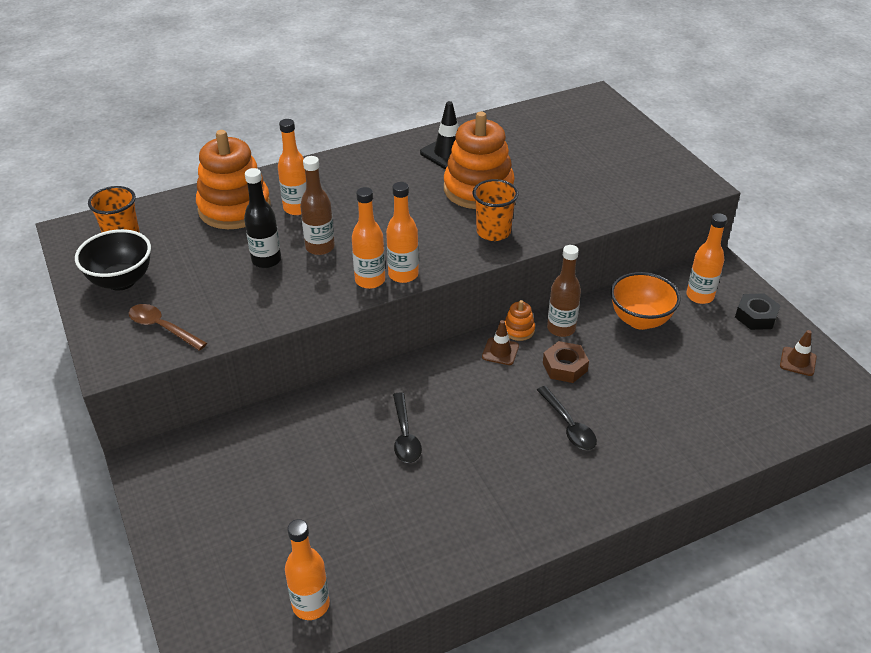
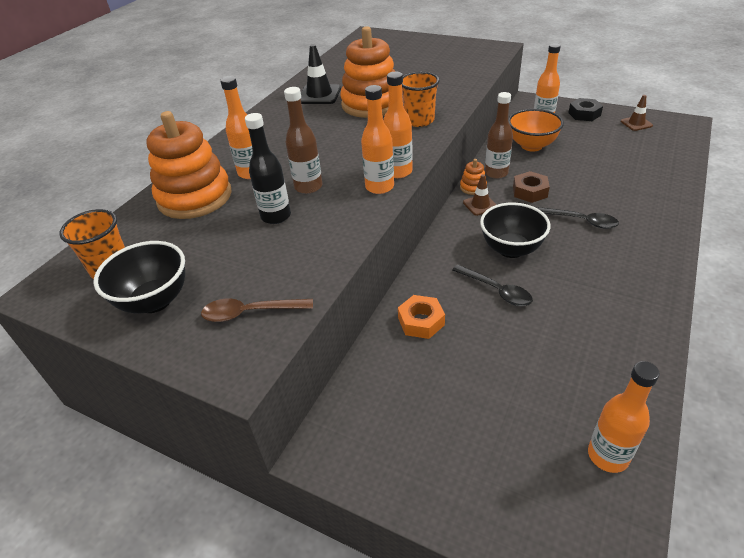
camera: 35 degrees left, 0 degrees up
none -> orange nut [398,295,445,339]
none -> black bowl [480,203,551,258]

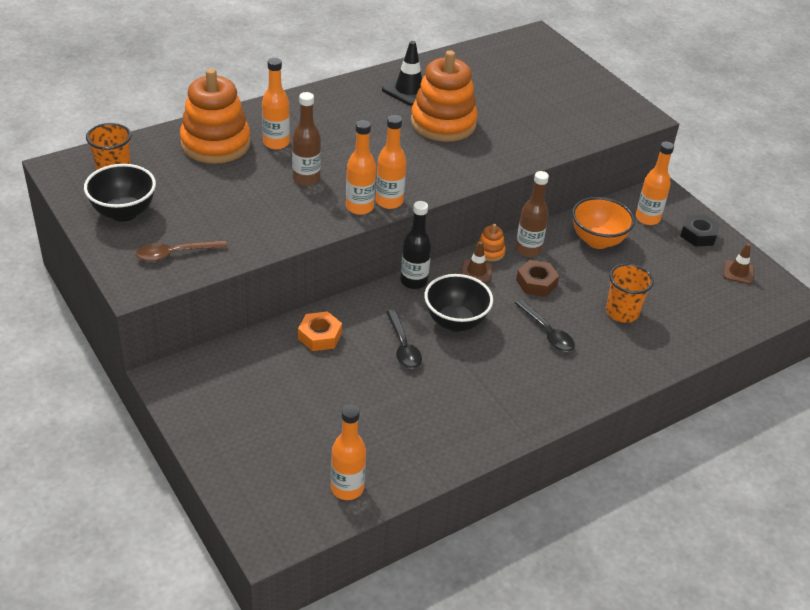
camera: 25 degrees right, 0 degrees up
brown spoon [201,298,313,322] -> brown spoon turned 45 degrees counterclockwise [136,240,227,261]
black bottle [245,113,291,224] -> black bottle moved to [400,201,432,289]
orange cup [402,72,440,127] -> orange cup moved to [606,264,654,323]

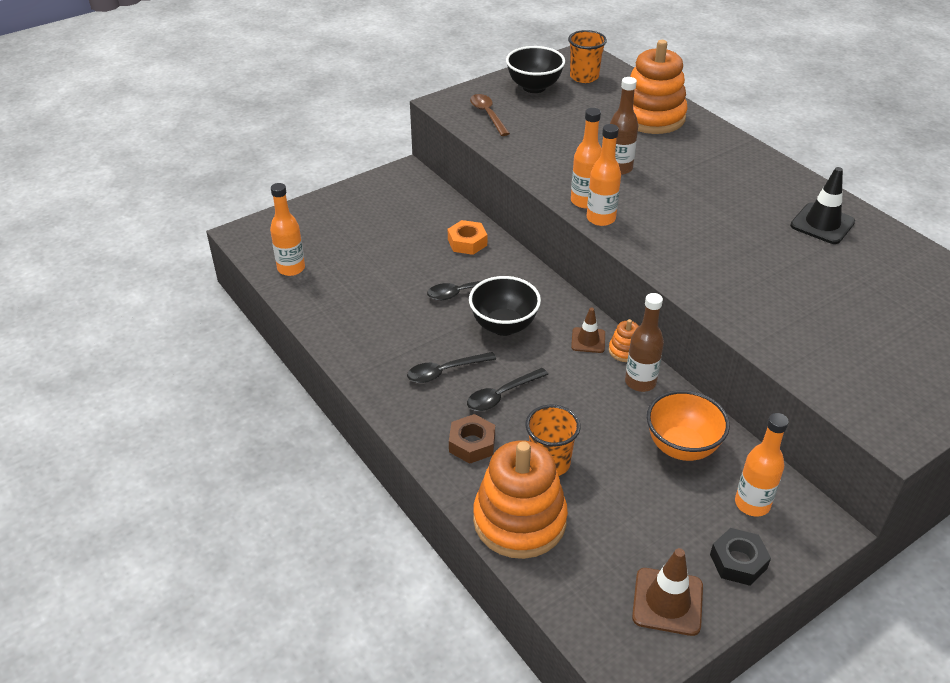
camera: 90 degrees right, 0 degrees up
orange bottle [262,58,290,150] -> none
black bottle [400,201,432,289] -> none
orange stacking toy [411,50,478,142] -> orange stacking toy moved to [473,441,568,559]
brown nut [516,260,559,297] -> brown nut moved to [449,414,495,464]
brown traffic cone [723,243,754,284] -> brown traffic cone [632,548,703,636], size x1.57
none -> black spoon [407,352,496,383]

